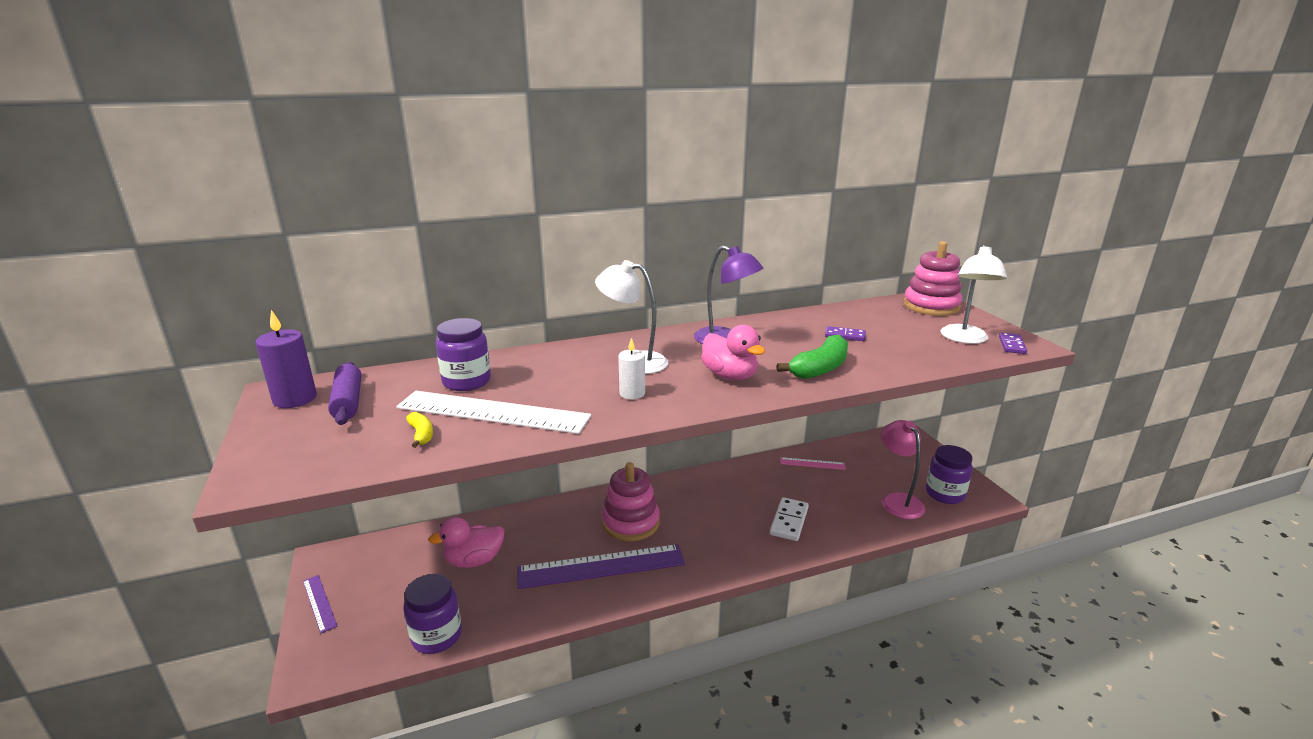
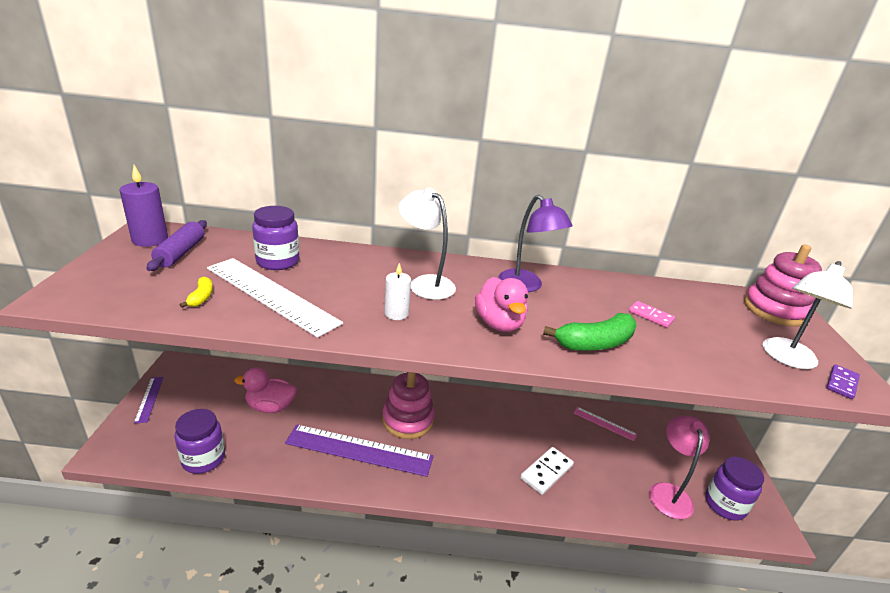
camera: 20 degrees right, 5 degrees up
purple domino [825,326,866,341] -> pink domino [629,301,675,328]

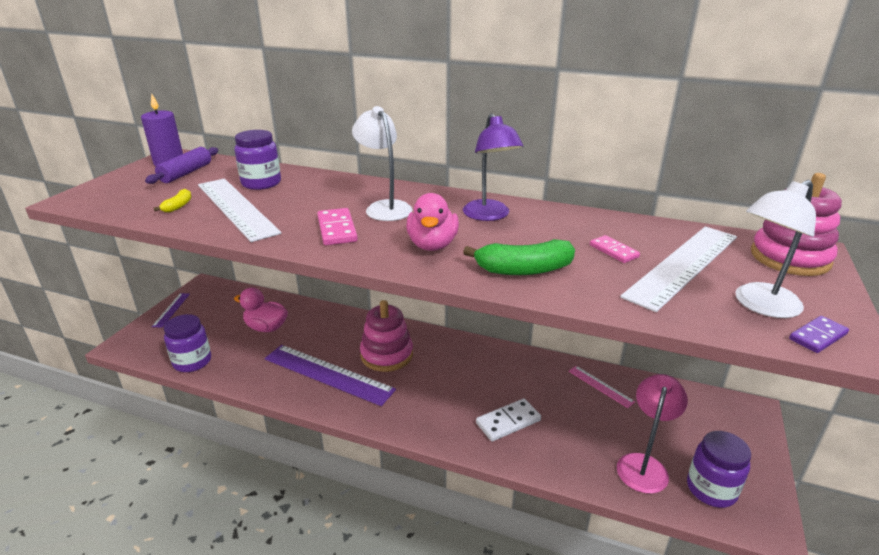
camera: 20 degrees right, 0 degrees up
white candle [384,263,411,320] -> pink domino [317,208,358,245]
none -> white ruler [620,227,737,312]

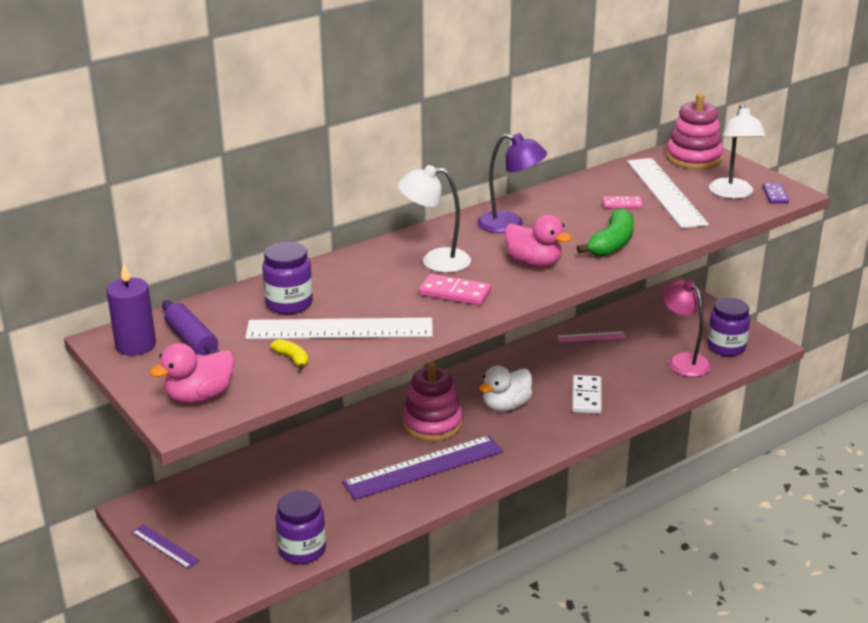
camera: 55 degrees left, 0 degrees up
pink duck [234,288,288,332] -> pink duck moved to [150,343,234,403]
none -> white duck [479,366,532,412]

